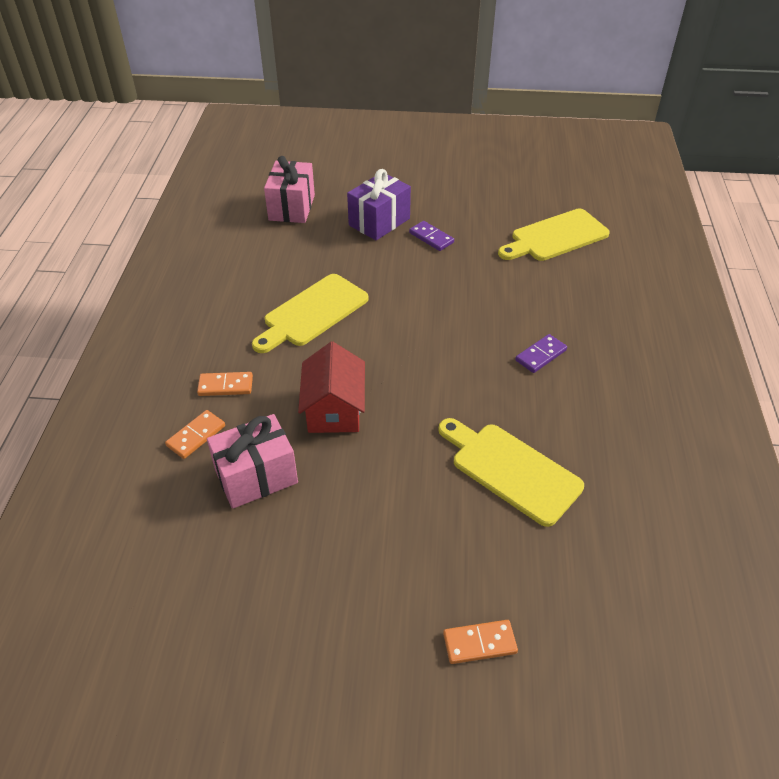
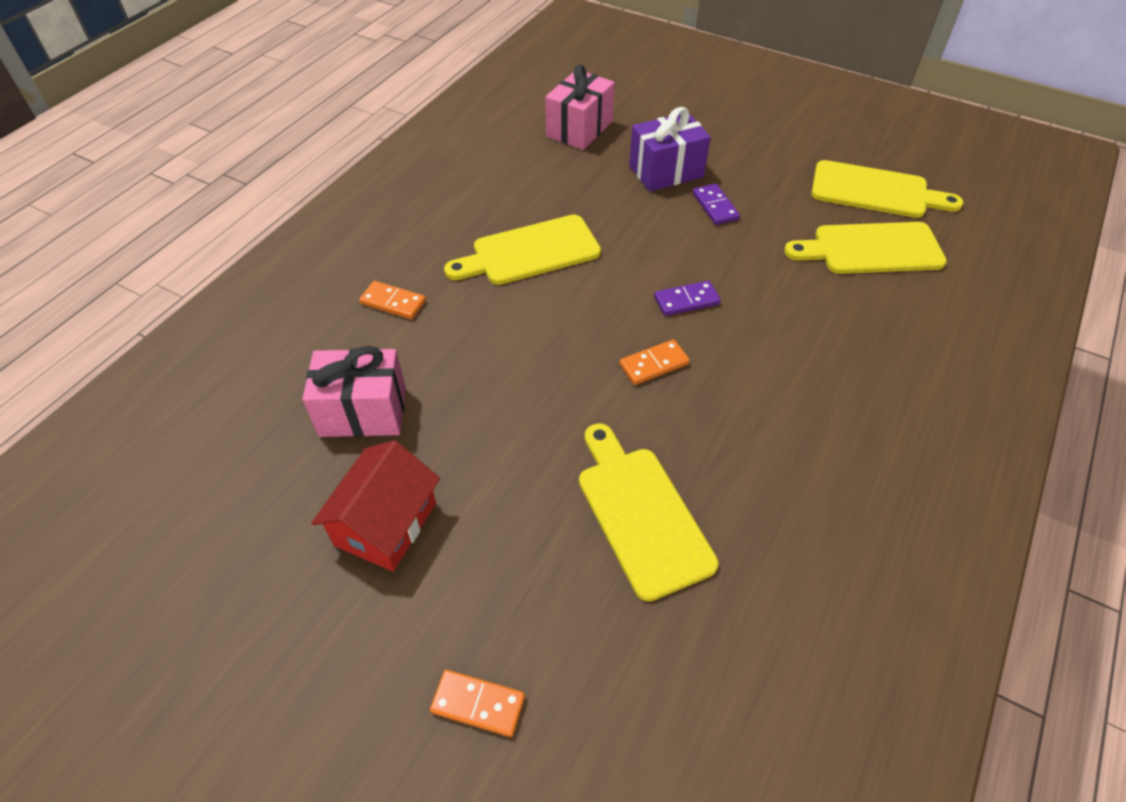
camera: 25 degrees right, 5 degrees up
orange domino [165,410,225,459] -> orange domino moved to [619,339,690,385]
red house [298,342,365,433] -> red house moved to [311,440,440,571]
purple domino [515,334,567,373] -> purple domino moved to [654,281,721,316]
none -> yellow cutting board [811,160,964,218]

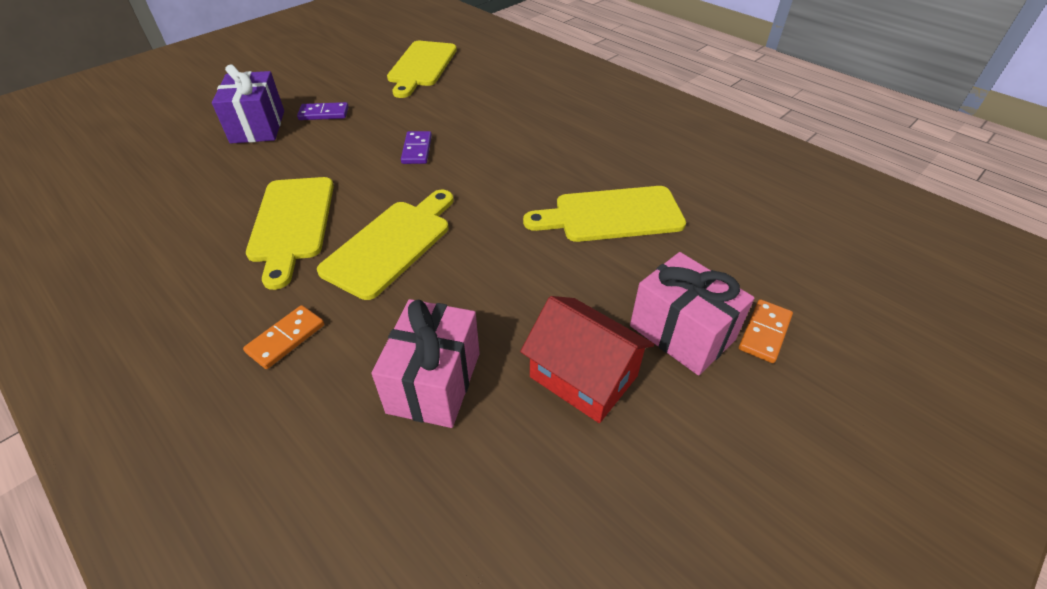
camera: 75 degrees left, 5 degrees down
pink gift [545,64,615,150] -> pink gift moved to [630,252,755,375]
orange domino [619,339,690,385] -> none
yellow cutting board [811,160,964,218] -> yellow cutting board moved to [317,190,454,300]

